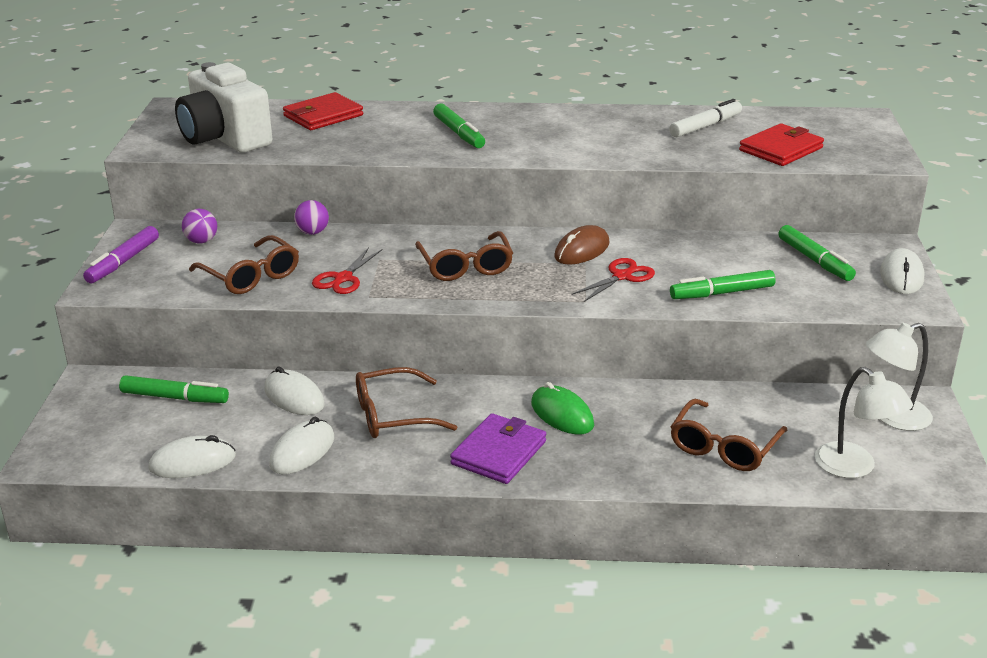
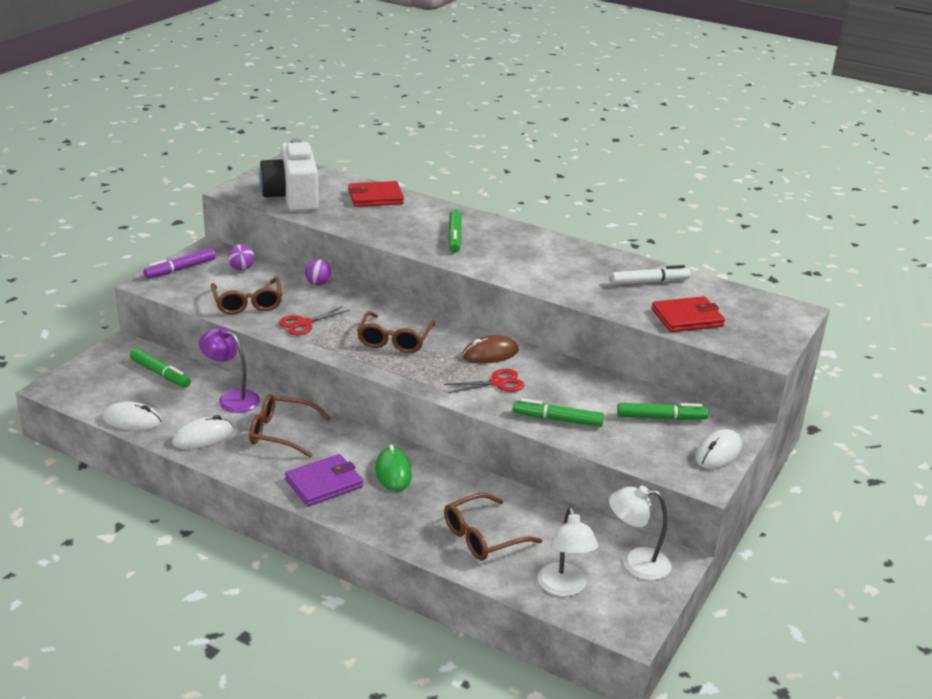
camera: 25 degrees right, 0 degrees up
white mouse [265,367,325,415] -> purple lamp [199,327,260,413]
green marker [779,225,856,281] -> green marker turned 90 degrees counterclockwise [617,403,709,420]

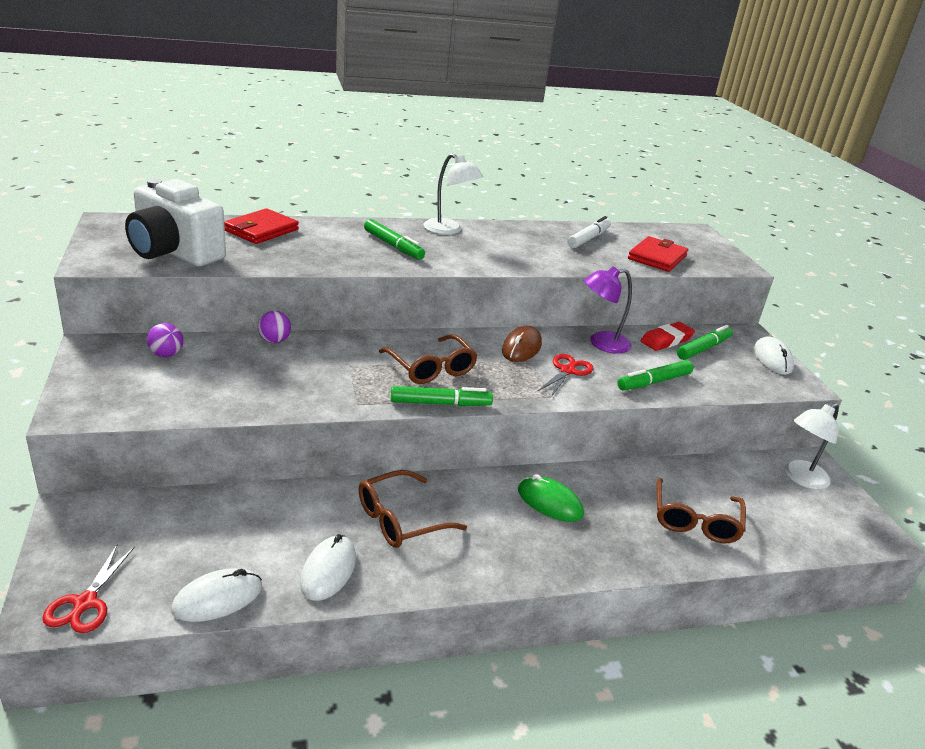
camera: 45 degrees left, 0 degrees up
green marker [130,348,191,388] -> green marker moved to [391,386,493,406]
purple marker [143,248,216,279] -> none
purple lamp [199,327,260,413] -> purple lamp moved to [584,266,632,354]
brown glasses [211,277,282,314] -> none
red scissors [278,306,350,335] -> red scissors moved to [42,545,135,633]
purple wallet [285,454,363,506] -> none
white lamp [538,507,598,597] -> white lamp moved to [423,154,483,235]
none -> red eraser [641,322,695,351]

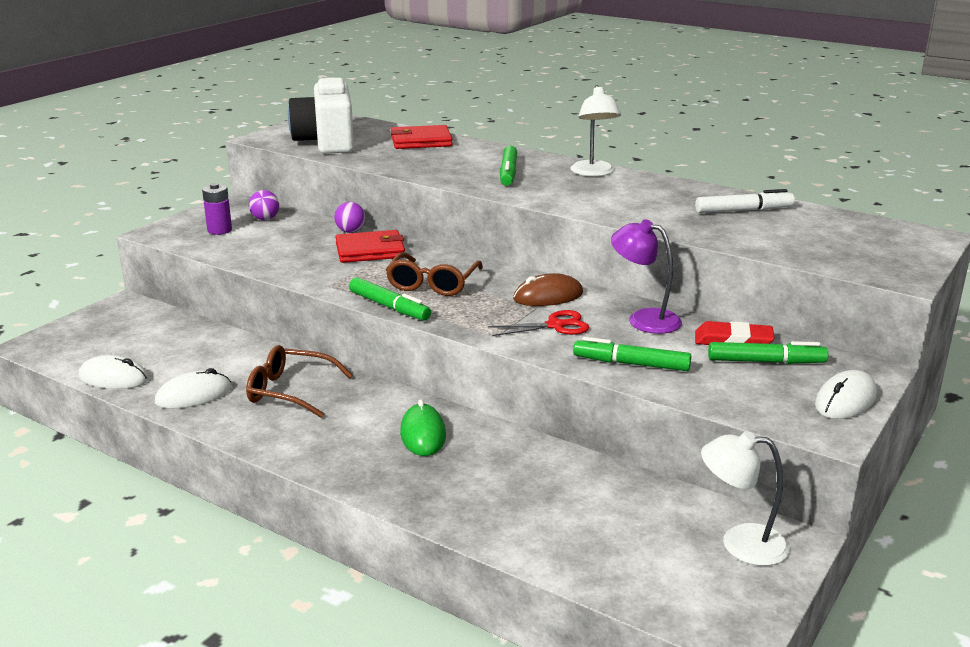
camera: 50 degrees right, 5 degrees down
red scissors [42,545,135,633] -> none
red wallet [628,236,688,272] -> red wallet moved to [335,230,405,263]
brown glasses [657,478,746,543] -> none
none -> purple battery [202,183,232,235]

